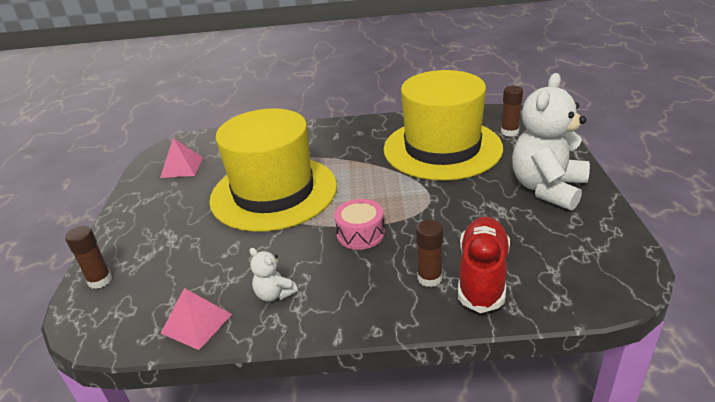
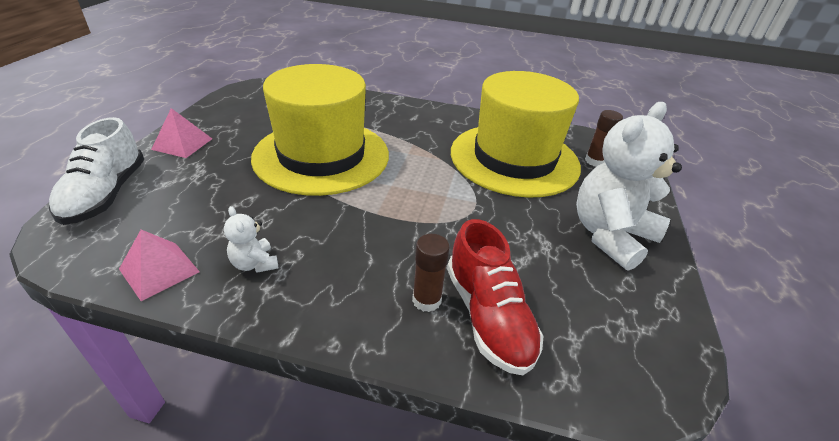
camera: 10 degrees right, 5 degrees up
brown glue stick [65,226,112,289] -> white shoe [49,117,145,225]
pink pyramid [160,138,203,178] -> pink pyramid moved to [151,108,212,158]
pink drum [334,199,385,250] -> none
red shoe [458,217,510,313] -> red shoe turned 135 degrees clockwise [447,219,543,375]

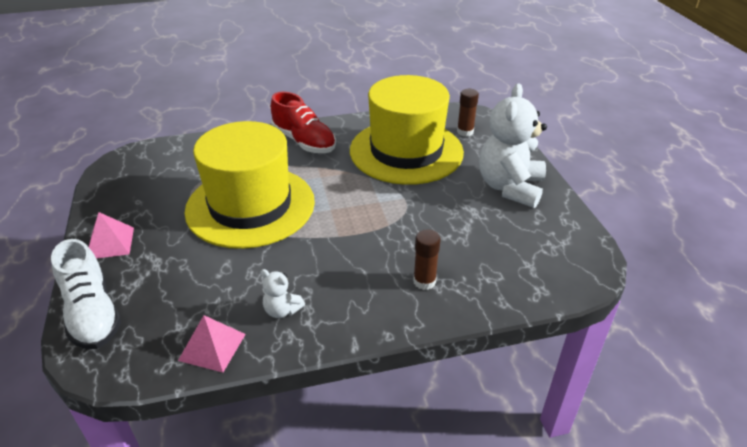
camera: 25 degrees left, 0 degrees up
red shoe [447,219,543,375] -> red shoe moved to [271,92,336,153]

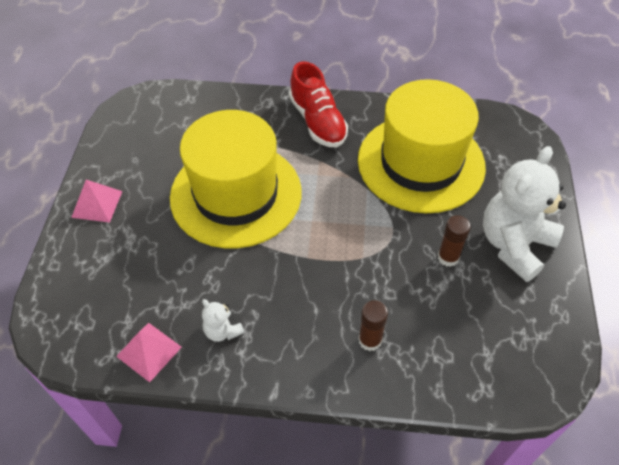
camera: 20 degrees right, 15 degrees up
white shoe [51,239,121,349] -> none
brown glue stick [457,89,479,137] -> brown glue stick moved to [438,215,471,267]

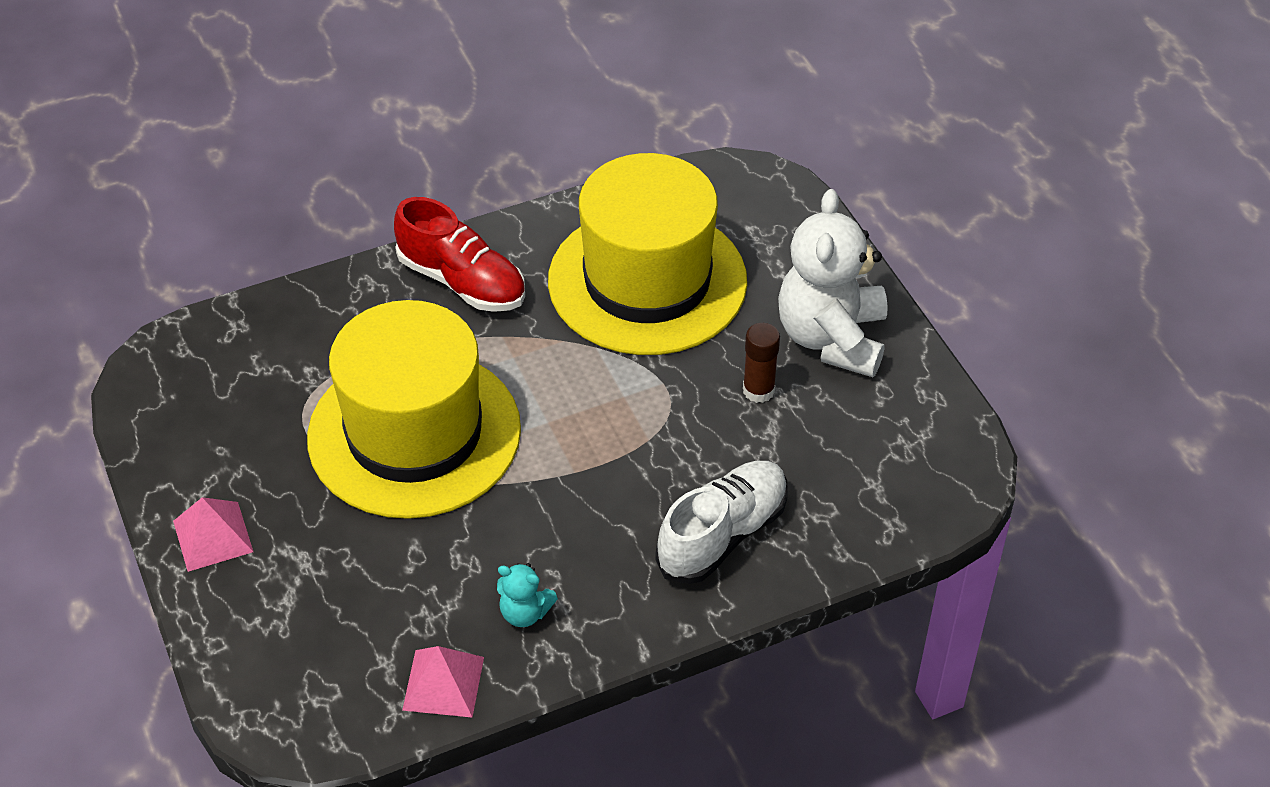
camera: 30 degrees left, 5 degrees down
white teddy bear [202,299,245,342] -> turquoise teddy bear [497,563,558,627]
brown glue stick [358,300,388,351] -> white shoe [655,461,788,584]

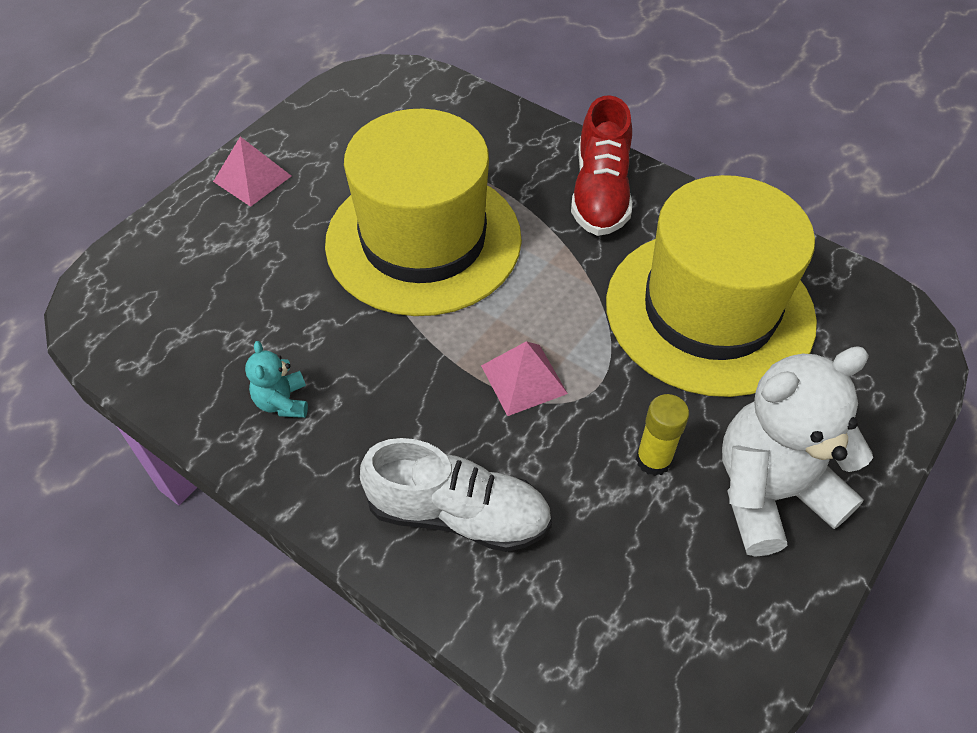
camera: 60 degrees right, 5 degrees up
pink pyramid [402,646,484,718] -> pink pyramid moved to [481,341,568,416]
brown glue stick [743,323,780,403] -> yellow glue stick [636,394,689,476]

